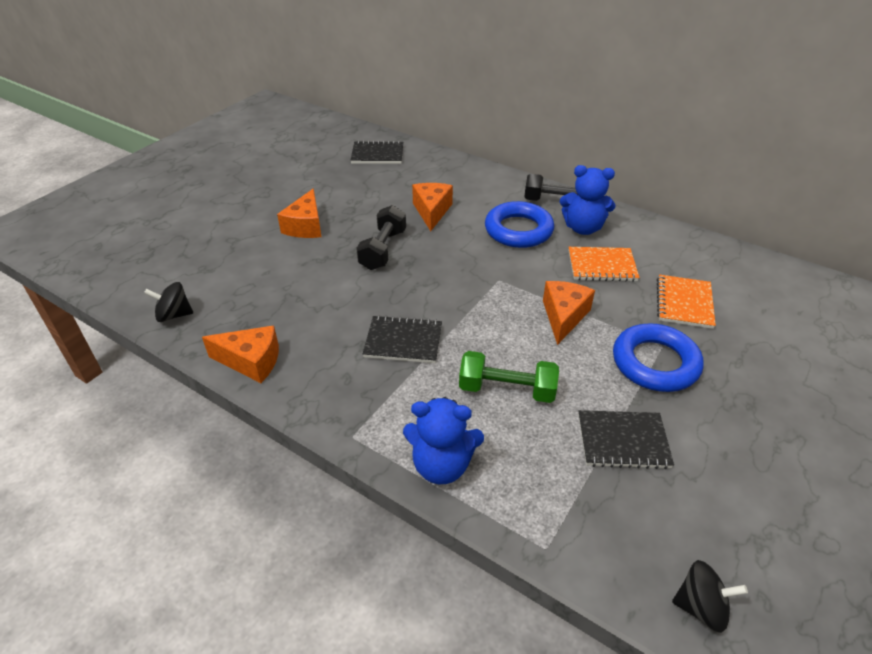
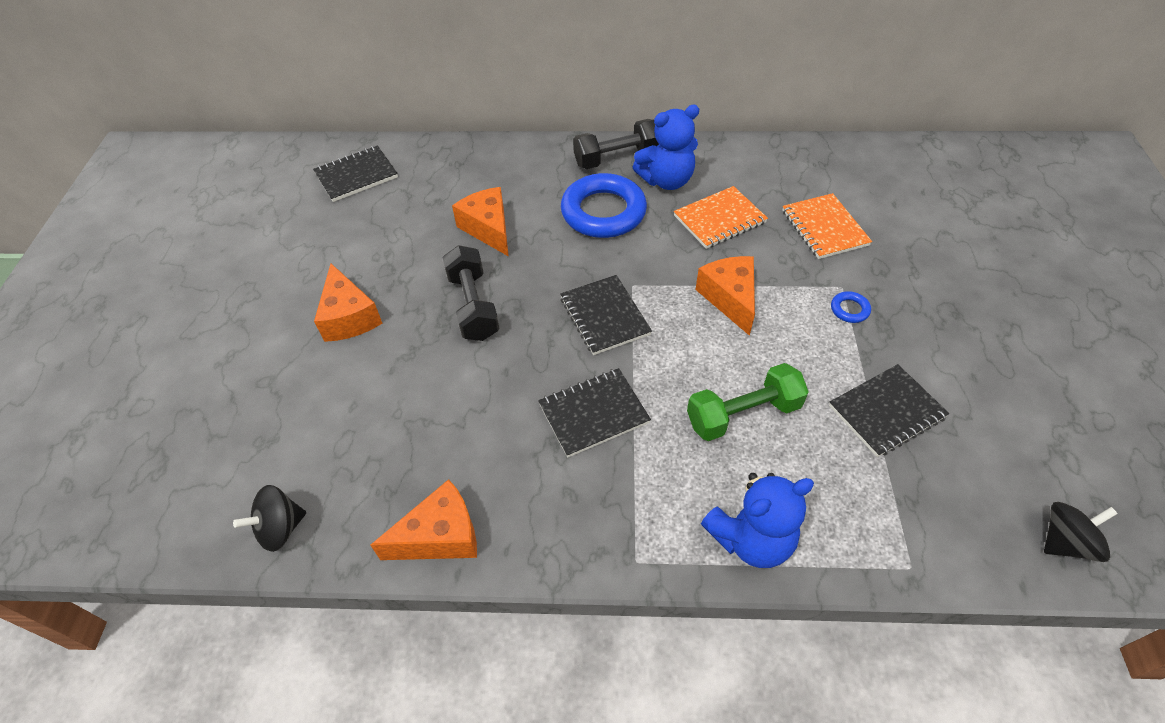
camera: 30 degrees left, 10 degrees up
blue ring [613,323,704,392] -> blue ring [831,291,871,323], size x0.40
none -> black notebook [560,275,652,355]

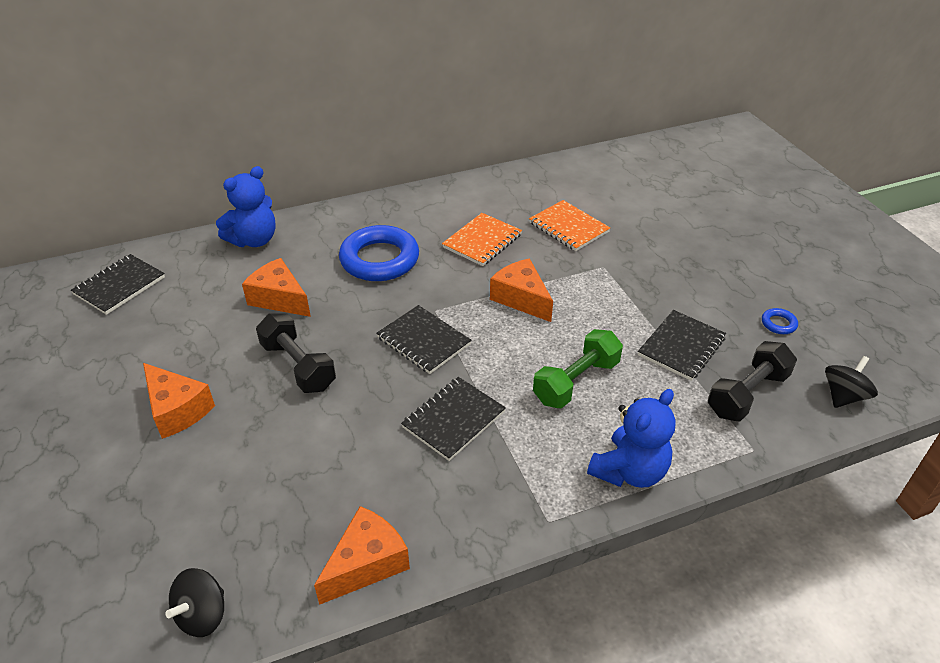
camera: 25 degrees left, 10 degrees down
black dumbbell [573,119,659,169] -> black dumbbell moved to [708,341,797,421]
blue teddy bear [633,105,699,190] -> blue teddy bear moved to [216,166,276,247]
blue ring [831,291,871,323] -> blue ring moved to [762,308,798,334]

